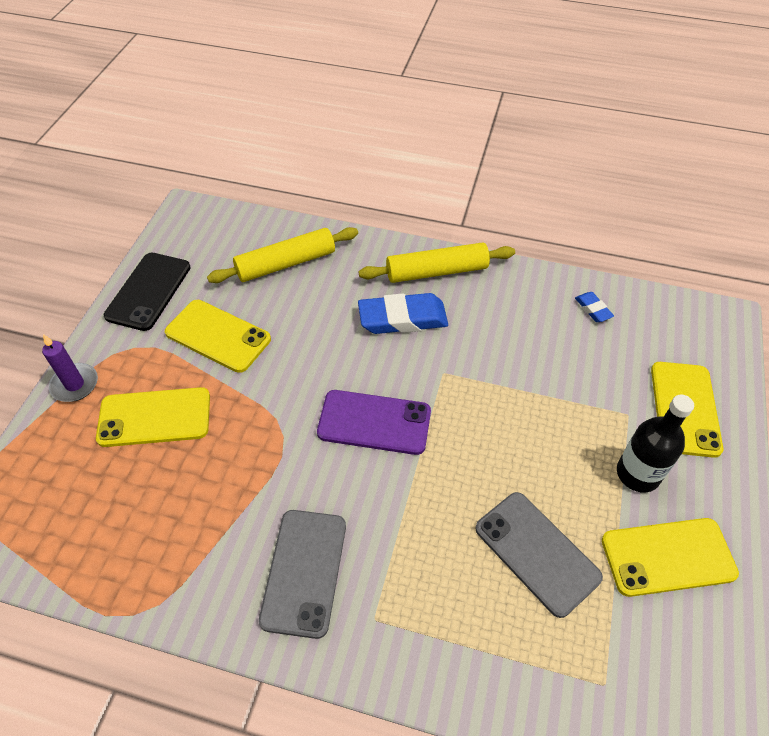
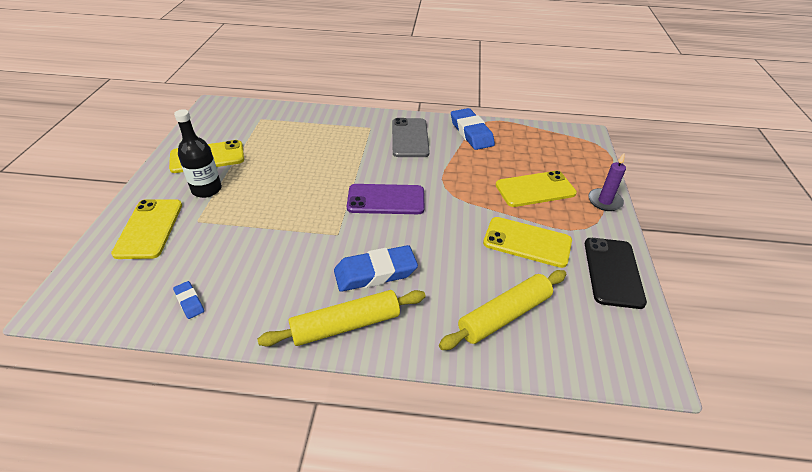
camera: 170 degrees right, 10 degrees down
grey phone [475,492,603,618] -> none
none -> blue eraser [451,108,495,150]

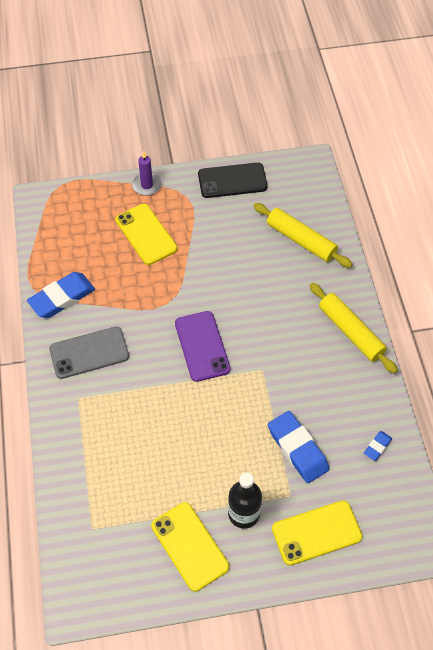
camera: 105 degrees left, 15 degrees up
blue eraser [334,245,418,292] -> blue eraser moved to [268,411,329,483]
yellow phone [483,217,572,268] -> none

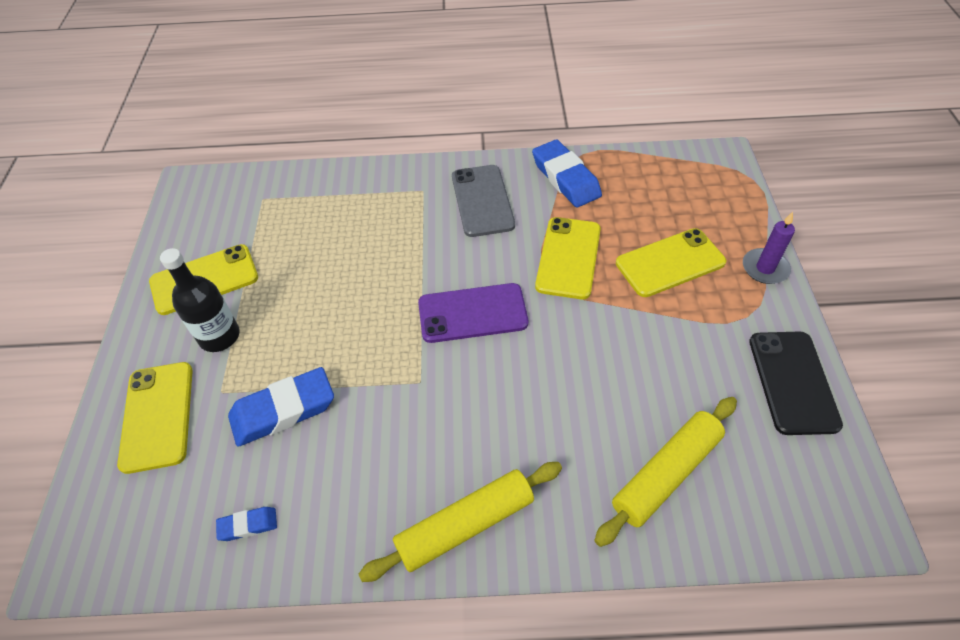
camera: 100 degrees right, 5 degrees down
blue eraser [364,431,392,461] -> blue eraser turned 60 degrees counterclockwise [216,507,277,541]
none -> yellow phone [535,217,601,299]

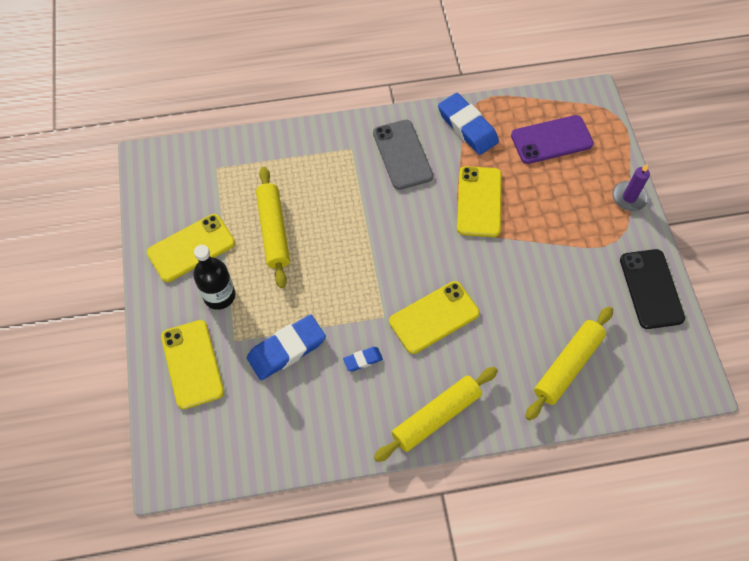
camera: 10 degrees left, 10 degrees up
blue eraser [216,507,277,541] -> blue eraser moved to [343,347,383,371]
purple phone [418,283,528,343] -> purple phone moved to [511,115,594,164]
yellow phone [616,228,726,297] -> yellow phone moved to [389,281,480,354]
none -> yellow rolling pin [256,167,290,288]

